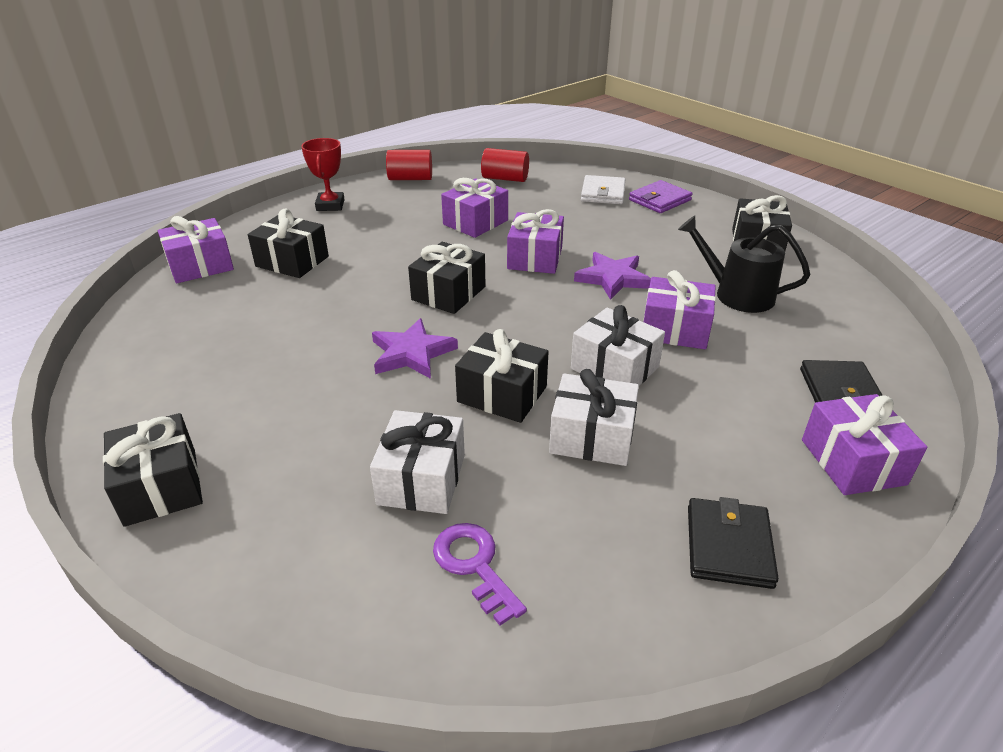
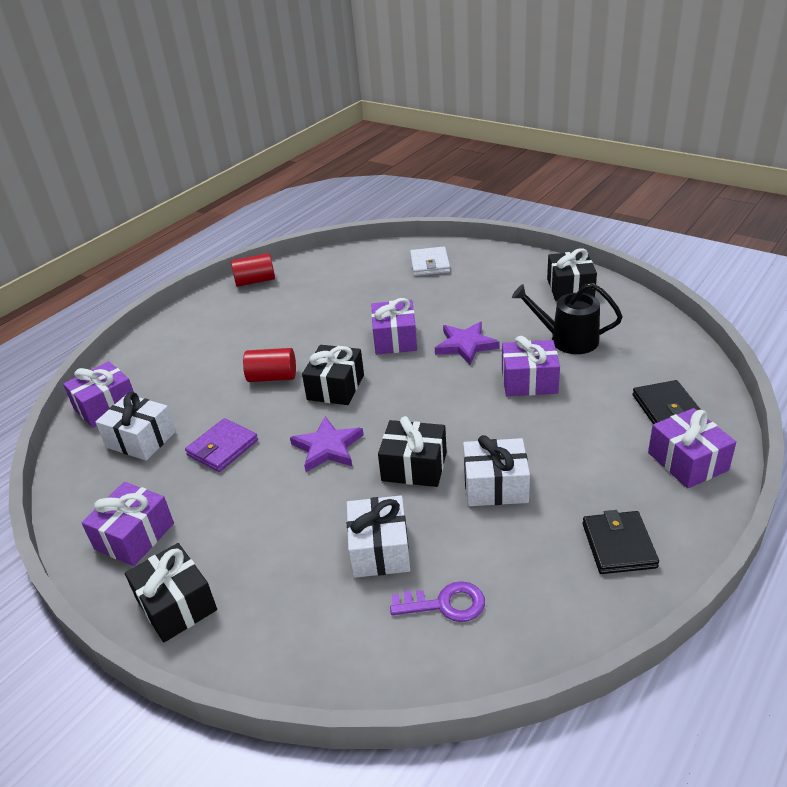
camera: 10 degrees left, 0 degrees up
black gift [248,208,329,278] -> none
red trophy [301,138,345,211] -> none
purple key [433,523,527,626] -> purple key turned 135 degrees clockwise [390,581,485,622]
purple gift [441,178,508,238] -> purple gift moved to [82,482,174,566]
red cylinder [481,148,529,182] -> red cylinder moved to [243,348,296,382]
white gift [571,305,665,386] -> white gift moved to [95,392,176,461]
purple wallet [629,180,693,213] -> purple wallet moved to [185,418,258,472]

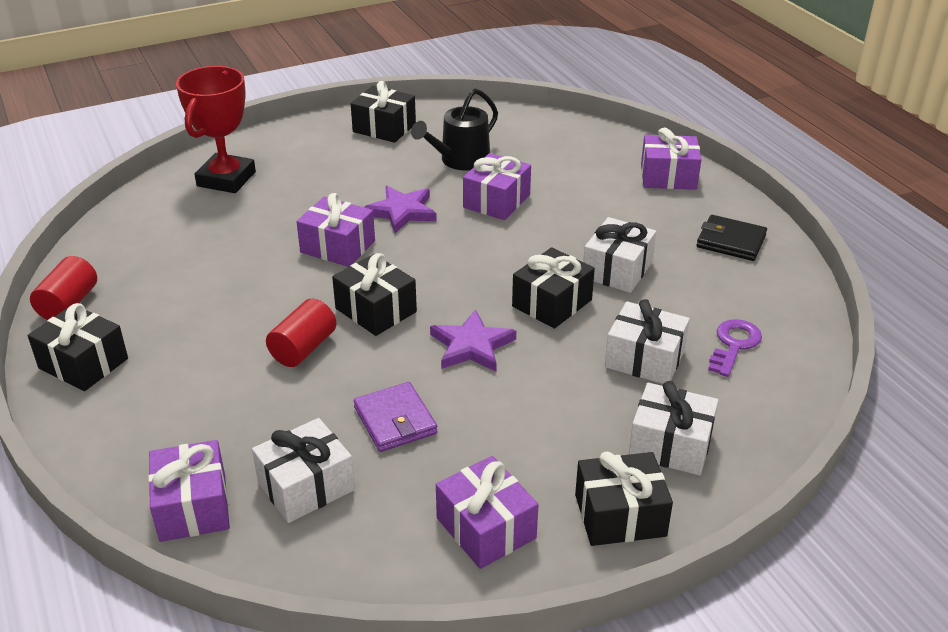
camera: 65 degrees left, 0 degrees up
white wallet [410,247,450,276] -> red trophy [176,66,256,193]
black wallet [633,380,701,424] -> none
none -> black gift [28,303,128,391]
none -> white gift [629,381,719,475]

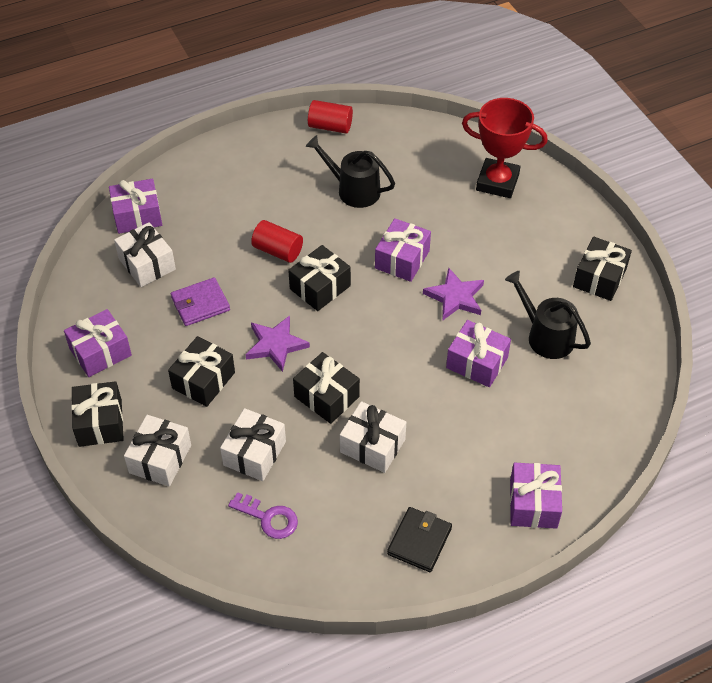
camera: 90 degrees right, 15 degrees up
black gift [28,303,128,391] -> black gift moved to [168,336,235,407]
none -> black watering can [306,135,395,208]

